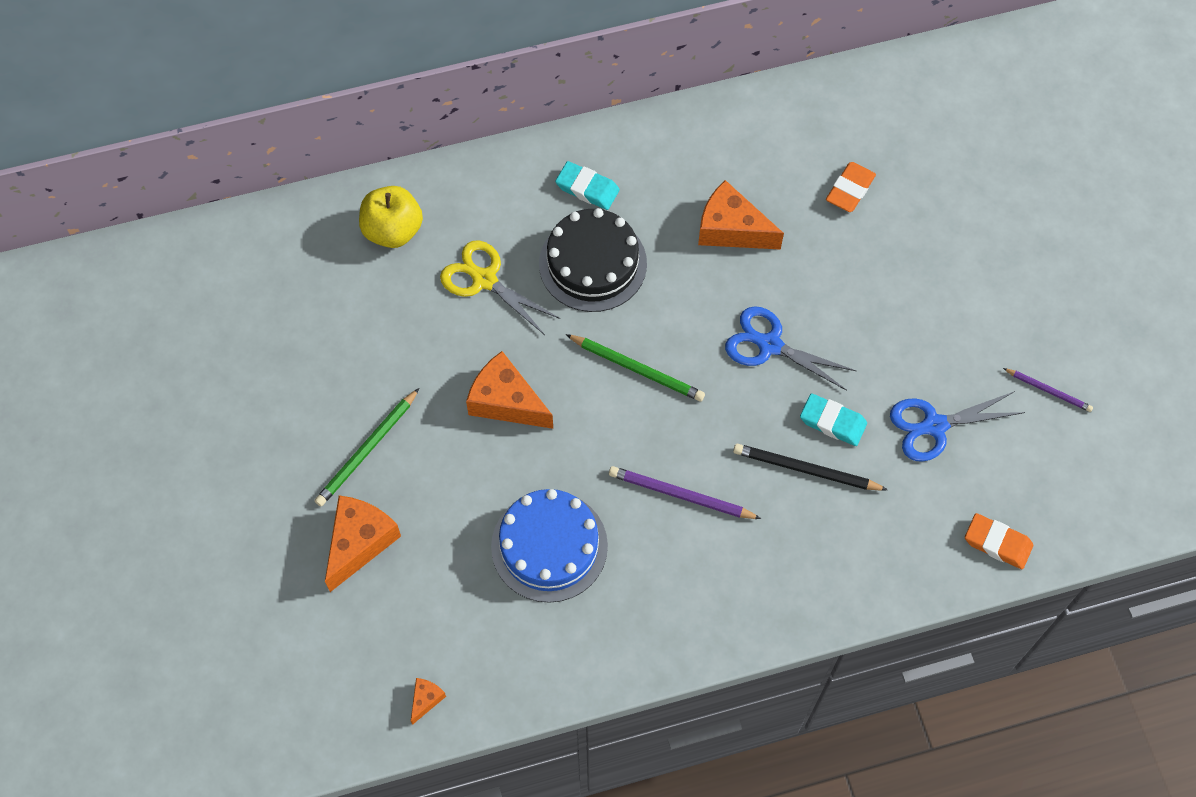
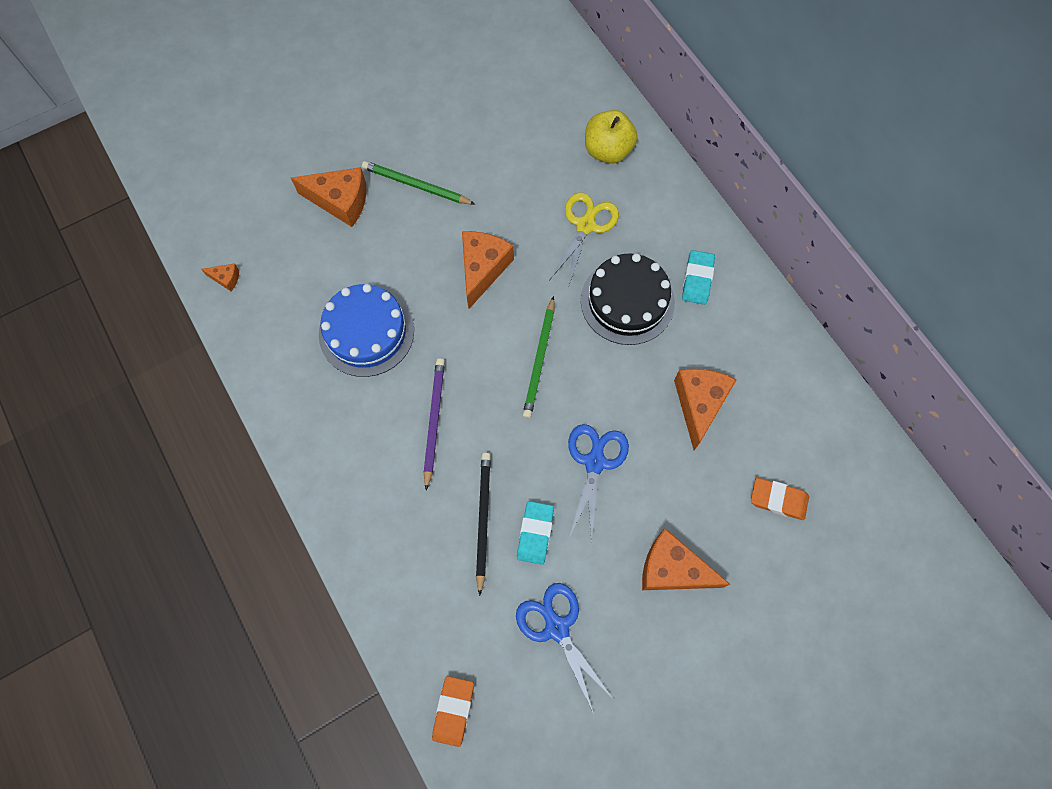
camera: 75 degrees right, 5 degrees up
purple pencil [1003,368,1093,412] -> none
none -> orange cheese [642,528,731,590]

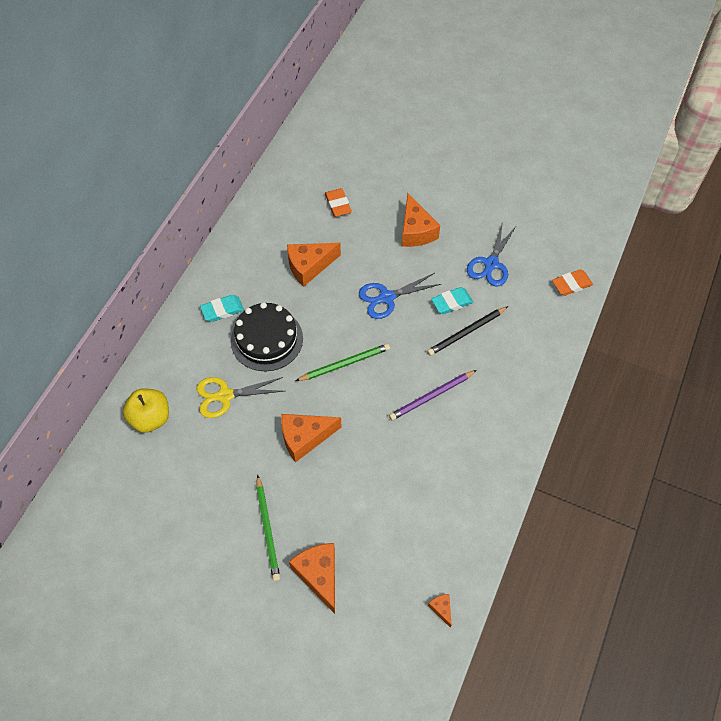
camera: 125 degrees left, 10 degrees down
blue cake [319,284,414,377] -> none

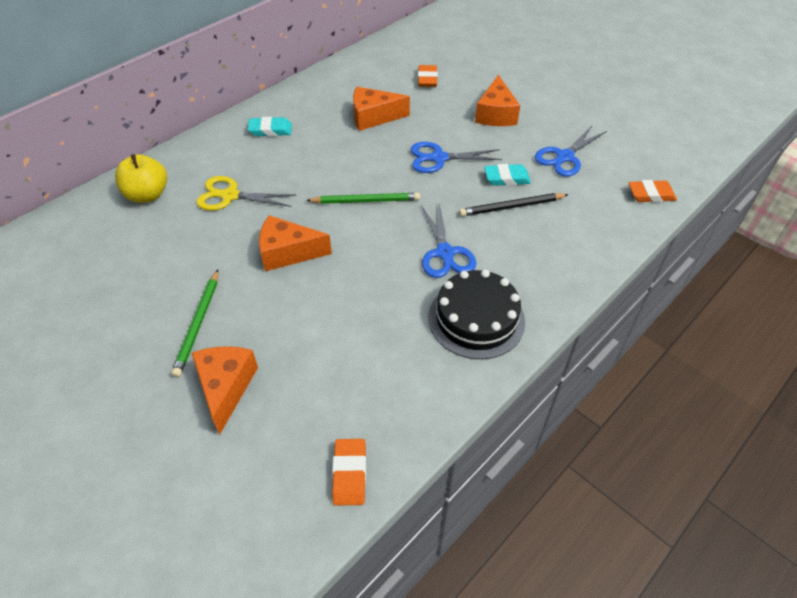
camera: 20 degrees right, 10 degrees down
black cake [231,302,303,371] -> black cake moved to [429,270,525,359]
purple pencil [389,370,477,420] -> blue scissors [421,203,476,278]
orange cheese [428,594,452,628] -> orange eraser [332,439,366,505]

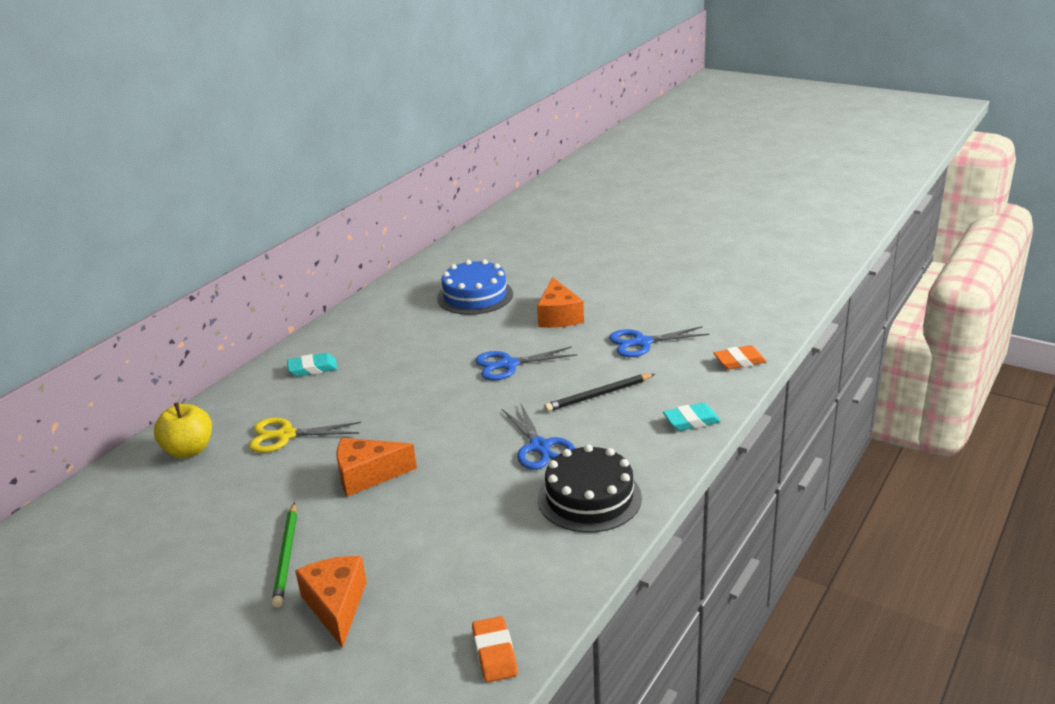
camera: 10 degrees left, 20 degrees down
green pencil [306,193,420,204] -> none
orange cheese [353,87,410,131] -> none
orange eraser [418,65,438,87] -> blue cake [437,259,513,315]
turquoise eraser [484,164,531,186] -> turquoise eraser moved to [663,403,721,431]
blue scissors [535,125,607,177] -> blue scissors turned 45 degrees clockwise [609,326,709,357]

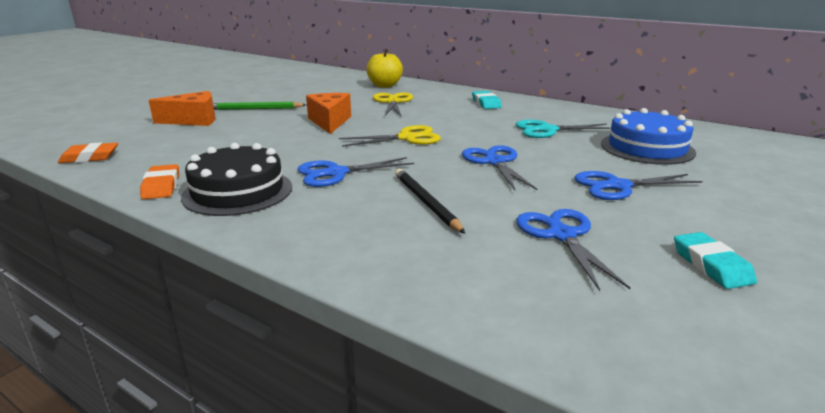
camera: 90 degrees right, 5 degrees down
orange cheese [537,277,584,328] -> blue scissors [575,171,703,200]
turquoise eraser [663,403,721,431] -> turquoise eraser moved to [674,232,757,289]
orange eraser [713,345,767,369] -> orange eraser moved to [140,164,179,199]
none -> yellow scissors [339,125,441,147]
none -> turquoise scissors [516,120,611,138]

